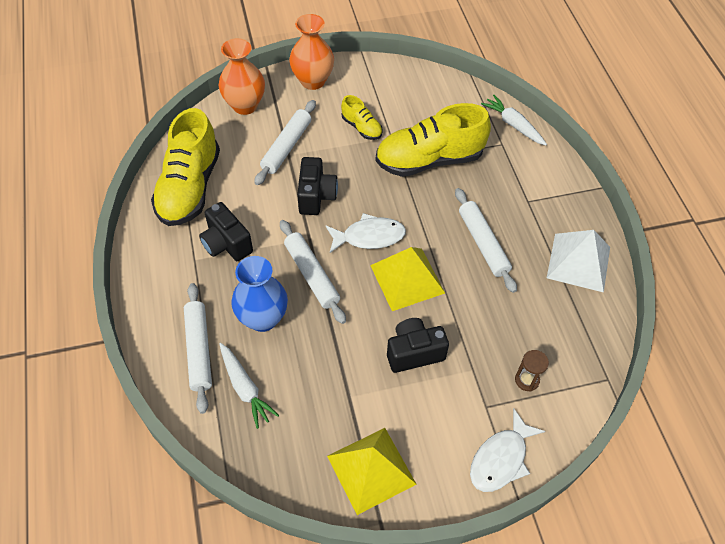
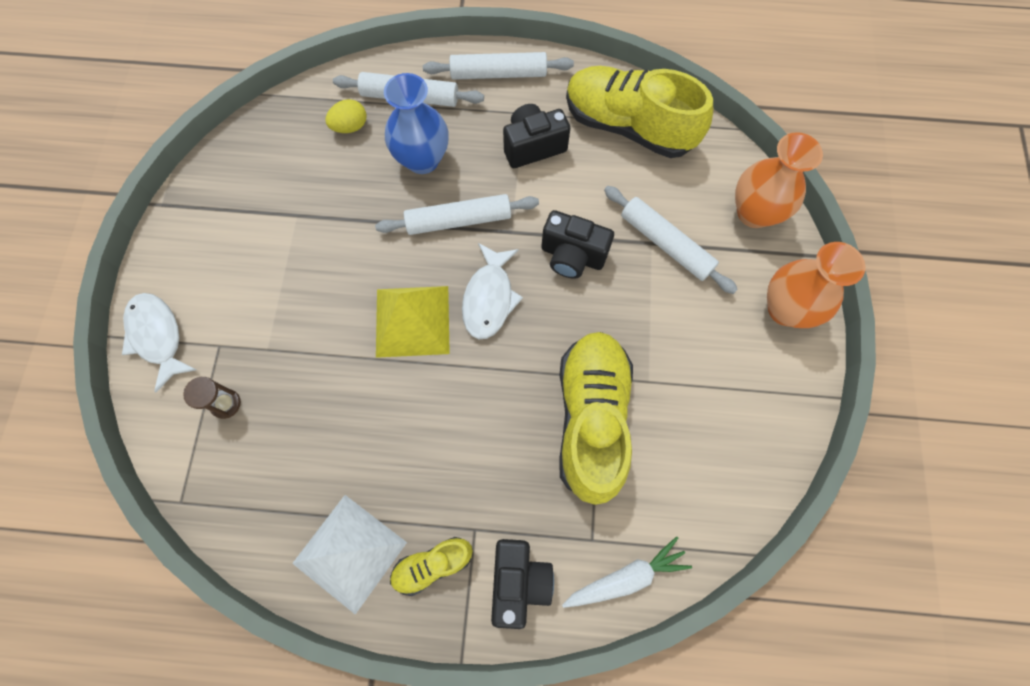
camera: 110 degrees right, 15 degrees up
white carrot [219,343,279,429] -> yellow egg [325,99,366,133]
yellow pyramid [327,428,417,515] -> none
yellow shoe [341,95,383,140] -> yellow shoe moved to [390,537,473,596]
black camera [387,318,449,373] -> black camera moved to [491,539,554,629]
white rolling pin [455,188,517,293] -> white rolling pin moved to [423,52,574,80]

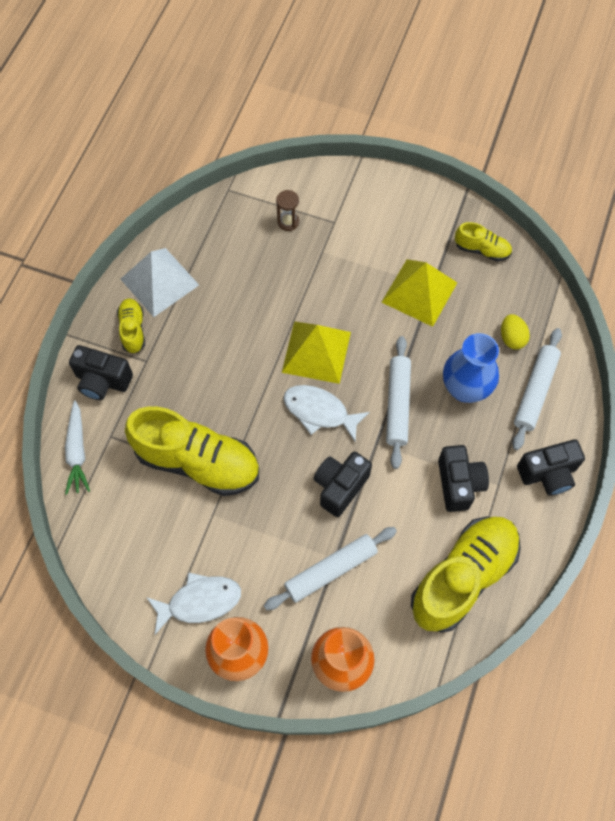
camera: 105 degrees right, 5 degrees down
white fish [122,293,197,392] -> white fish moved to [146,573,241,634]
white rolling pin [423,52,574,80] -> black camera [517,439,585,495]
none -> yellow pyramid [382,259,457,327]
none -> yellow shoe [455,222,512,261]

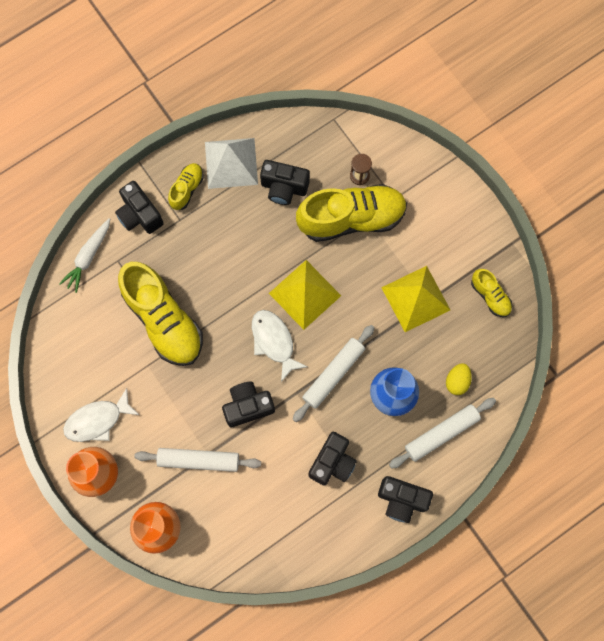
camera: 35 degrees right, 10 degrees up
white fish [146,573,241,634] -> white fish turned 135 degrees clockwise [63,388,139,442]
yellow shoe [411,517,521,633] -> yellow shoe moved to [296,184,407,242]
none -> black camera [260,160,310,205]

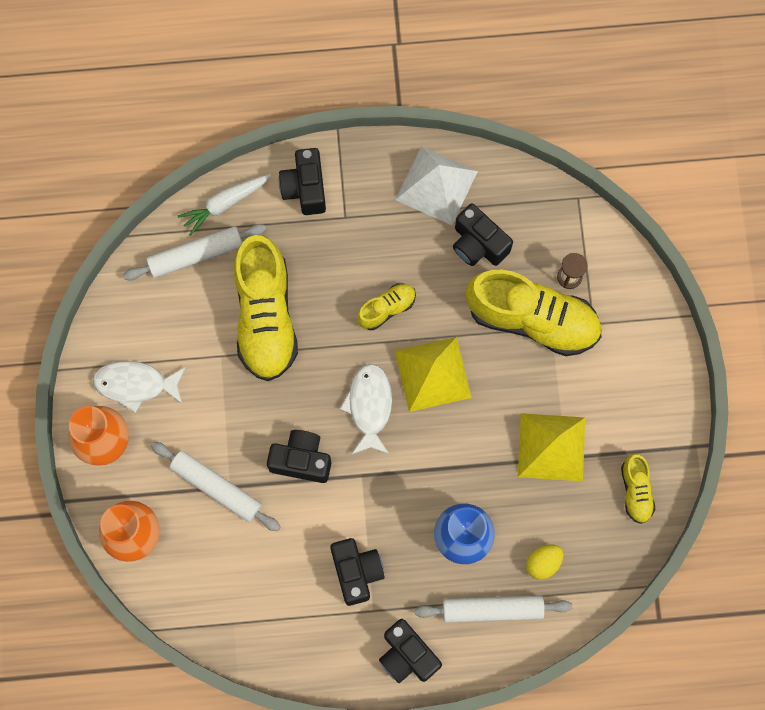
camera: 30 degrees right, 0 degrees up
yellow shoe [168,163,203,210] -> yellow shoe moved to [357,283,416,330]
white rolling pin [293,325,375,422] -> white rolling pin moved to [123,224,266,281]
black camera [308,432,357,486] -> black camera turned 75 degrees counterclockwise [330,538,385,606]

